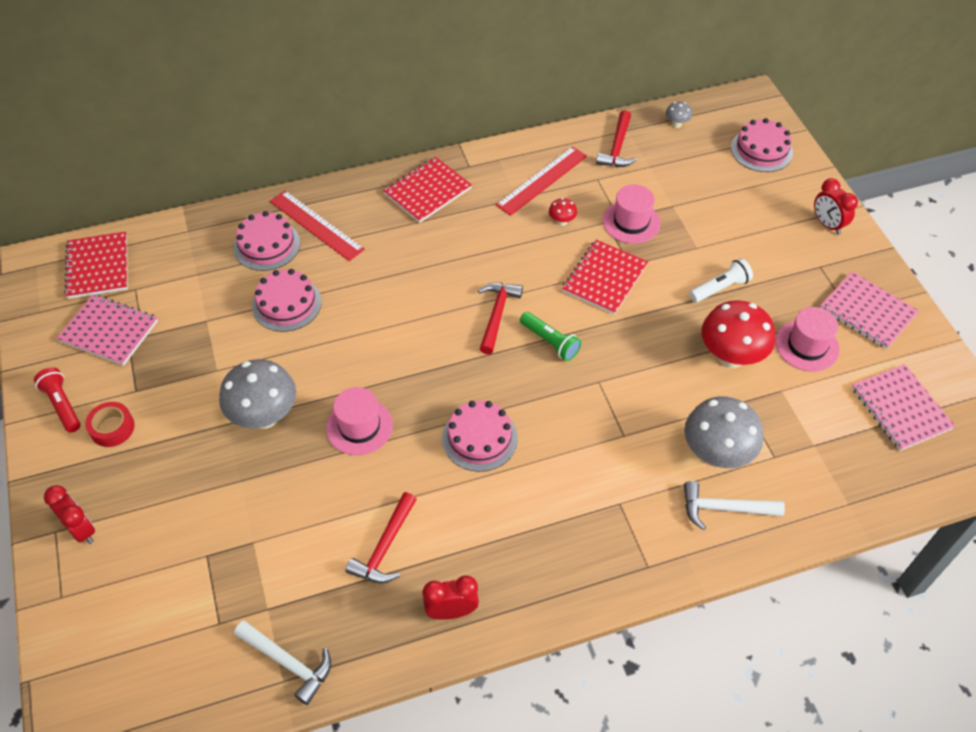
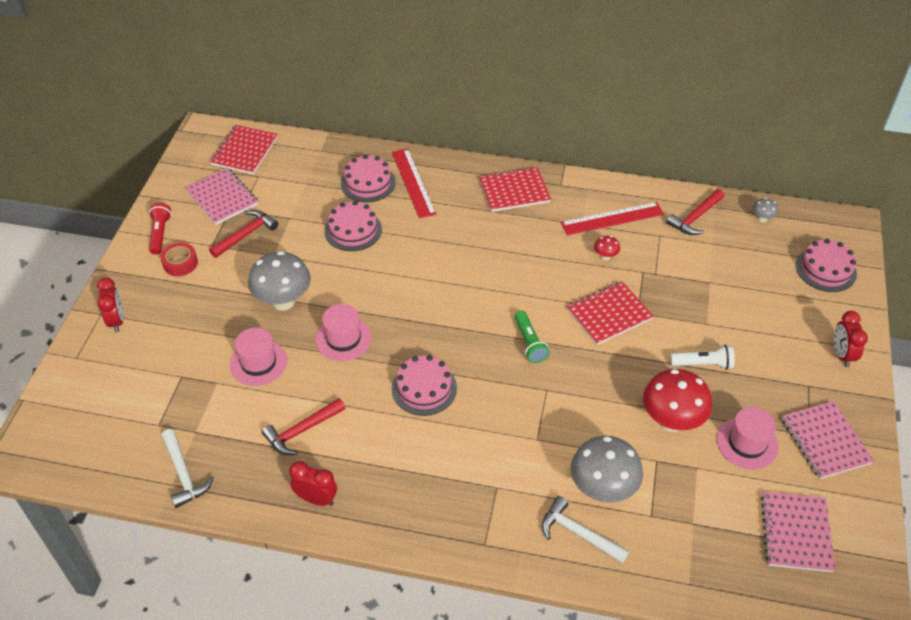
camera: 30 degrees right, 5 degrees down
red hammer [478,283,523,355] -> red hammer moved to [209,210,278,258]
pink hat [603,185,660,244] -> pink hat moved to [230,328,287,386]

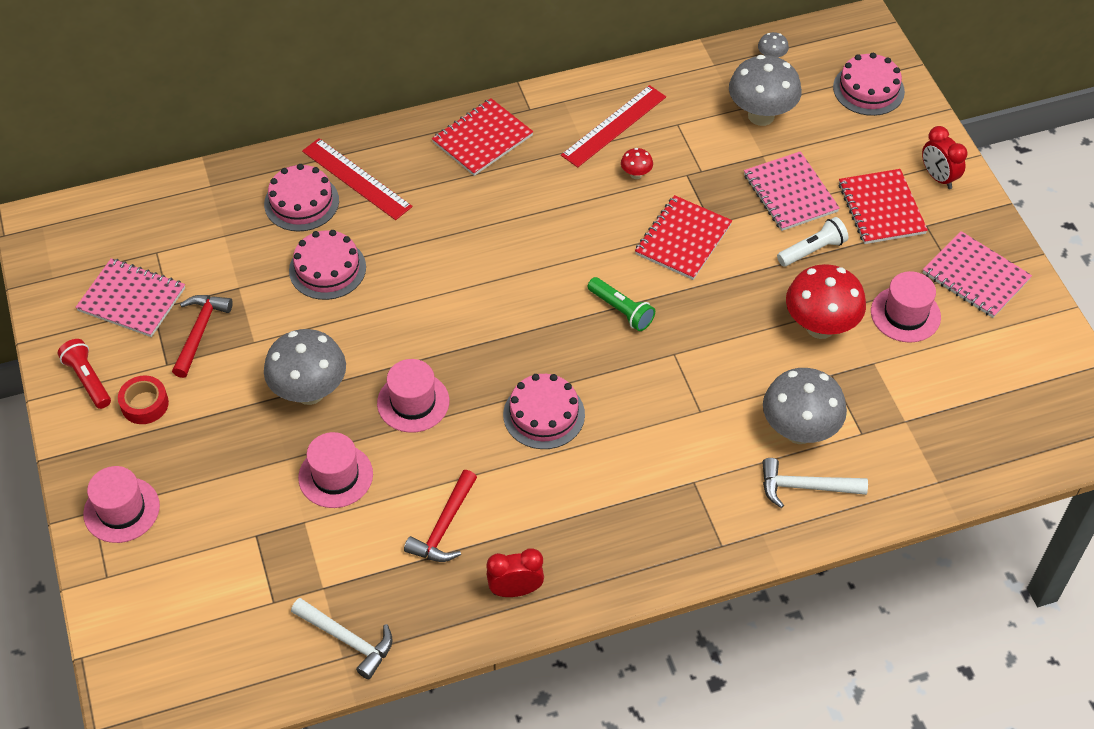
camera: 30 degrees left, 5 degrees up
red clock [97,278,124,332] -> pink hat [83,466,160,543]
red notebook [210,125,278,174] -> red notebook moved to [838,169,928,244]
red hammer [666,189,724,235] -> none
pink notebook [761,491,835,573] -> pink notebook moved to [744,151,840,231]
none -> grey mushroom [729,55,802,126]

